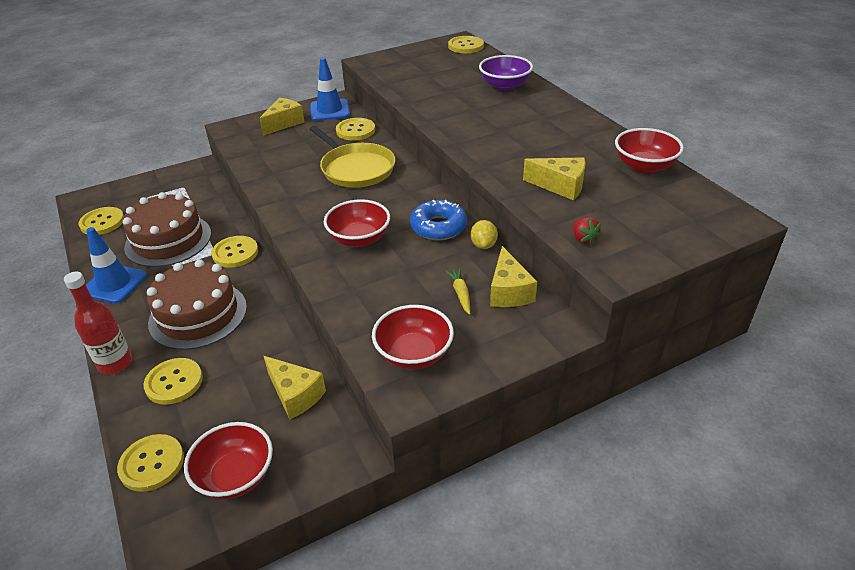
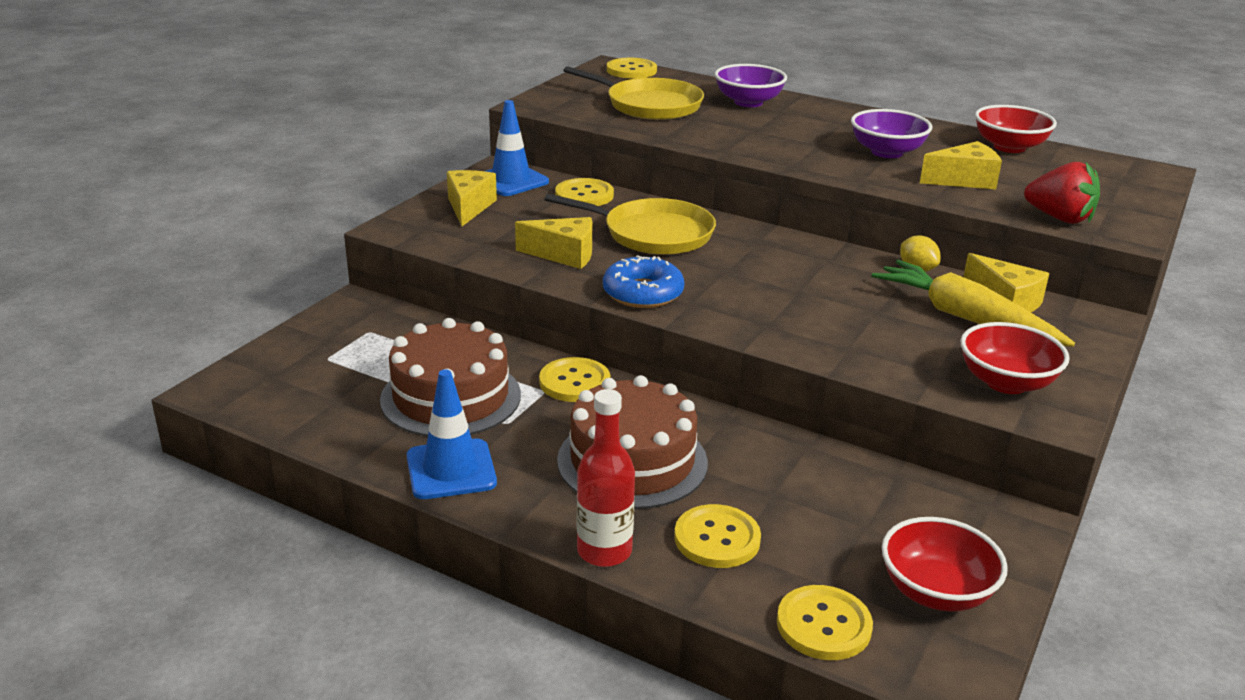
camera: 35 degrees left, 10 degrees down
yellow button [78,207,124,235] -> none
yellow cheese [264,356,326,420] -> yellow cheese moved to [515,217,592,269]
red bowl [324,199,390,247] -> none
blue donut [410,200,467,240] -> blue donut moved to [603,255,684,308]
yellow carrot [445,268,470,315] -> yellow carrot [871,260,1075,346], size x2.37
red strawberry [573,217,601,245] -> red strawberry [1024,162,1100,224], size x1.85
none -> yellow pan [563,66,704,120]
none -> purple bowl [851,109,932,158]

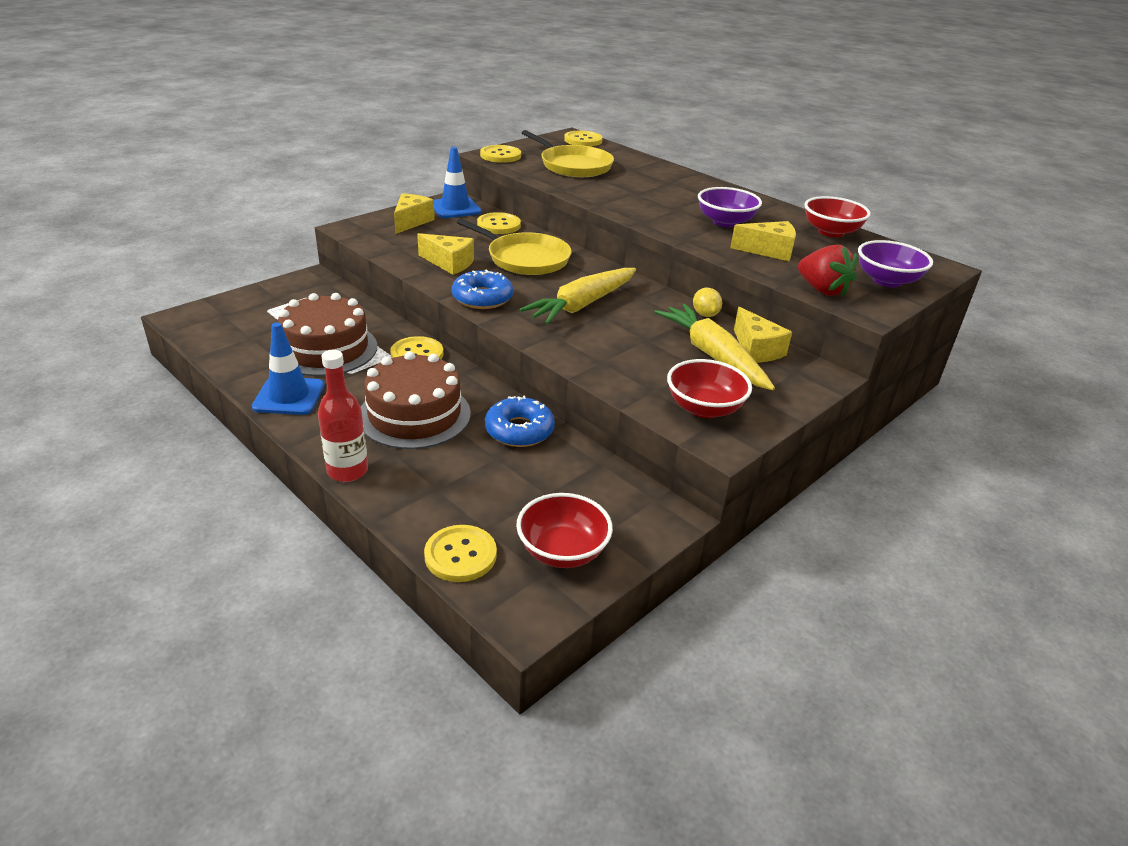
camera: 15 degrees right, 5 degrees up
yellow button [674,504,761,568] -> yellow button moved to [480,145,521,163]
purple bowl [715,64,787,107] -> purple bowl moved to [858,240,933,287]
none -> blue donut [485,395,555,447]
none -> yellow carrot [520,268,636,324]

